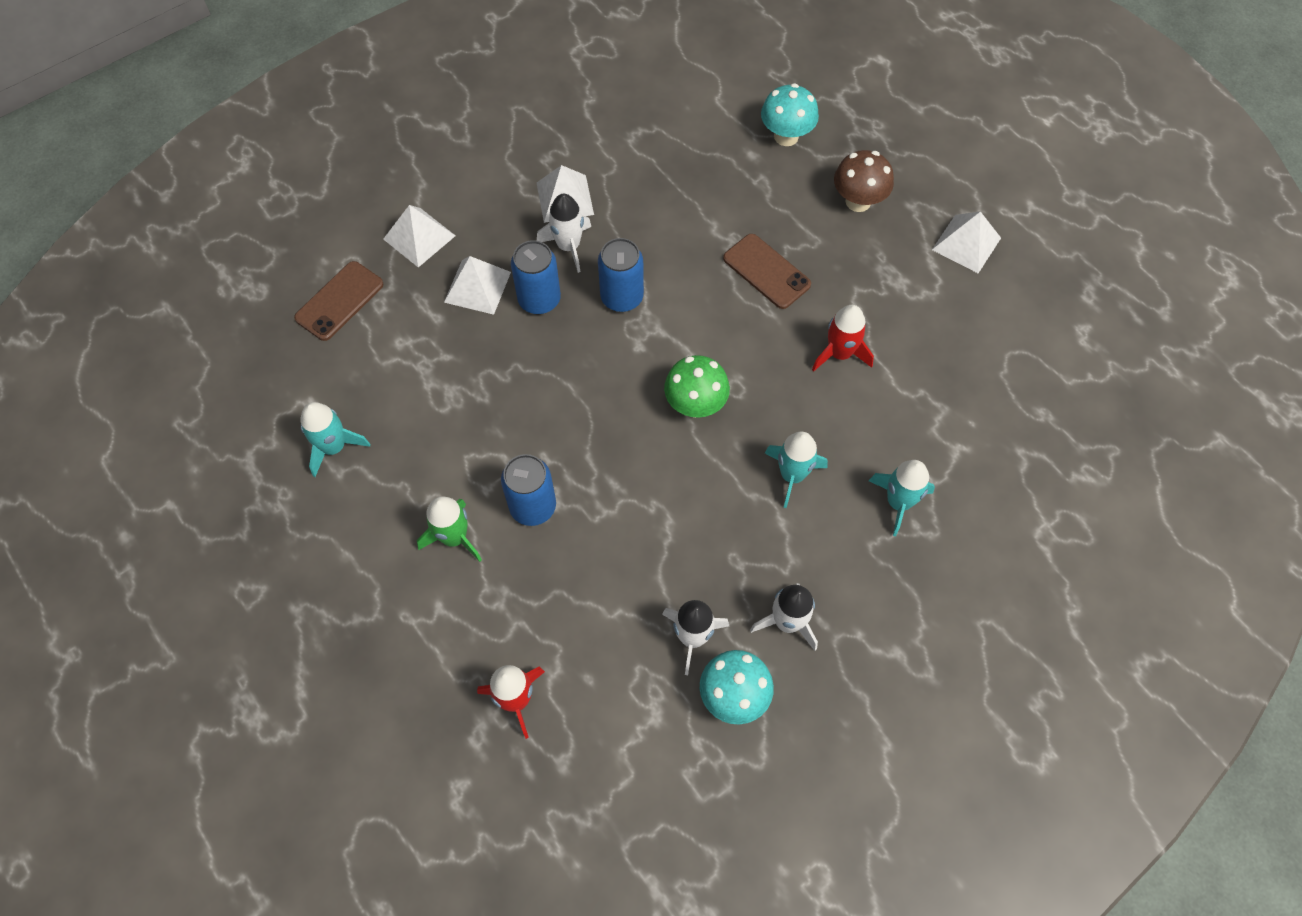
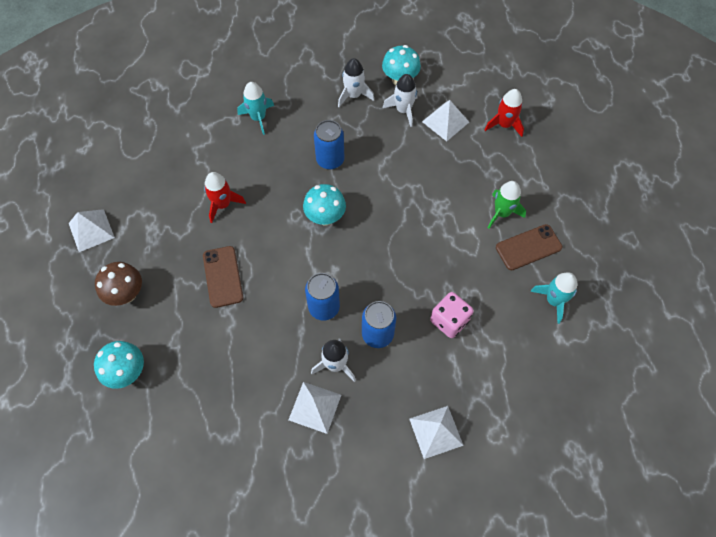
camera: 150 degrees left, 0 degrees up
brown phone [294,261,383,341] -> brown phone moved to [496,224,562,270]
white pyramid [444,256,511,315] -> white pyramid moved to [422,100,469,141]
blue can [501,454,556,526] -> blue can moved to [314,120,345,169]
green mushroom [664,355,730,418] -> turquoise mushroom [303,184,346,225]
turquoise rocket [765,432,828,508] -> none
none -> pink dice [430,292,474,338]

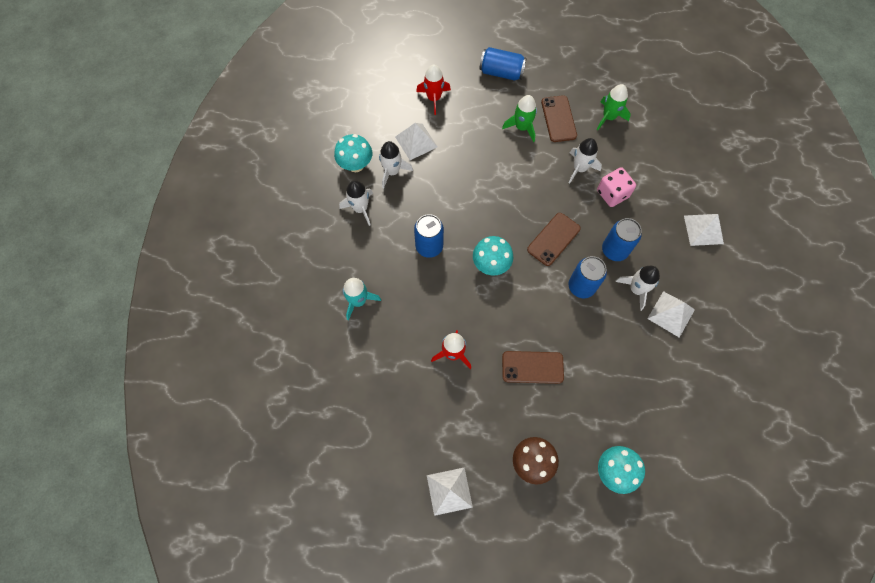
camera: 75 degrees left, 5 degrees up
turquoise rocket [530,272,577,324] -> green rocket [597,84,631,130]
none -> blue can [479,47,527,81]
none -> brown phone [527,213,581,266]
none -> white rocket [568,138,602,184]

